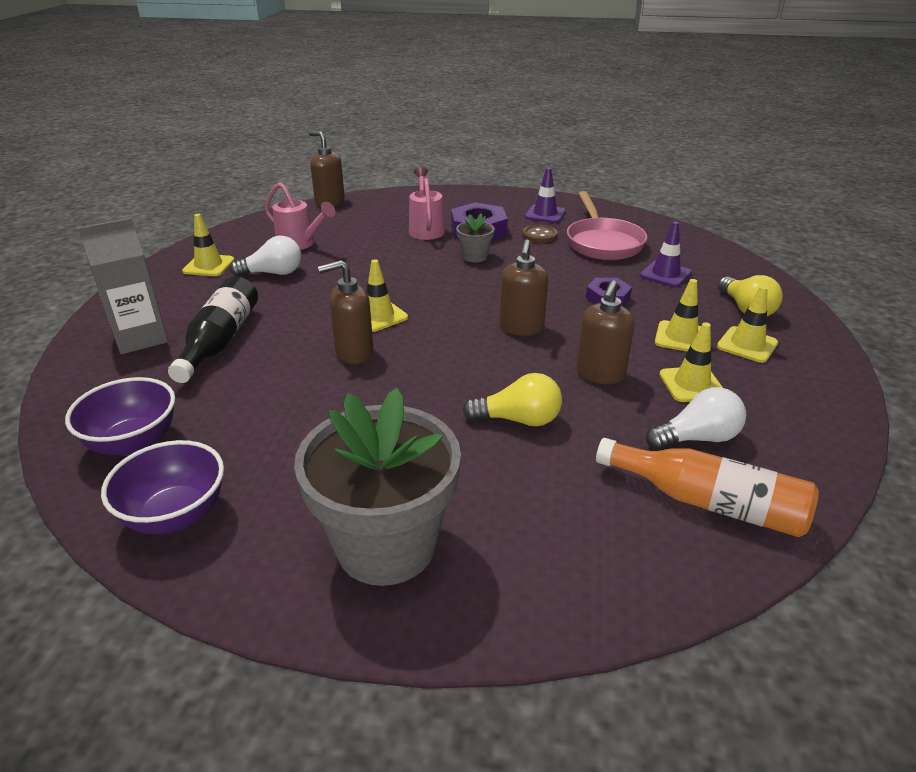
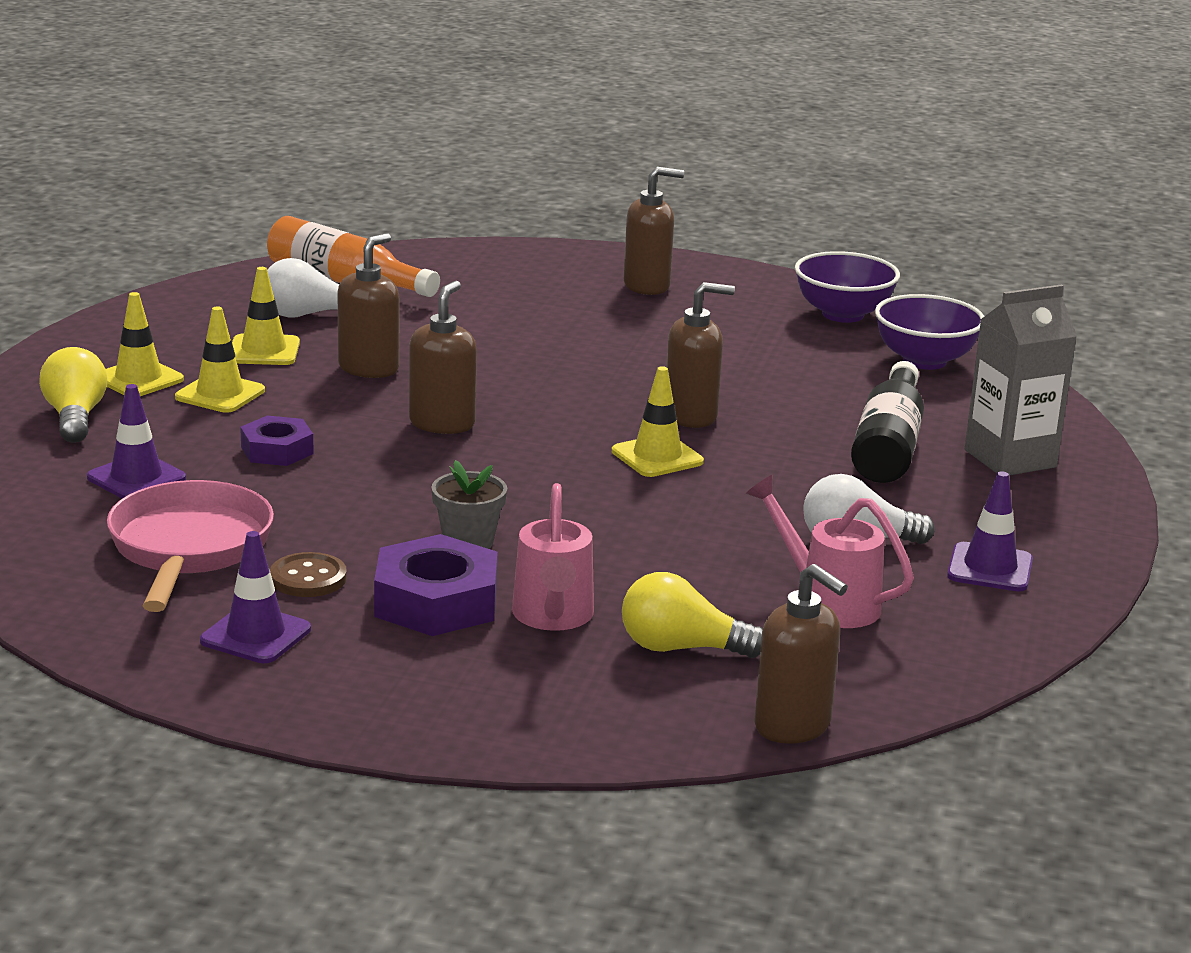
camera: 175 degrees left, 10 degrees down
yellow traffic cone [182,214,234,276] -> purple traffic cone [947,471,1033,592]
grey flower pot [294,388,461,586] -> brown soap dispenser [624,167,684,295]
yellow light bulb [462,373,562,426] -> yellow light bulb moved to [622,572,763,658]

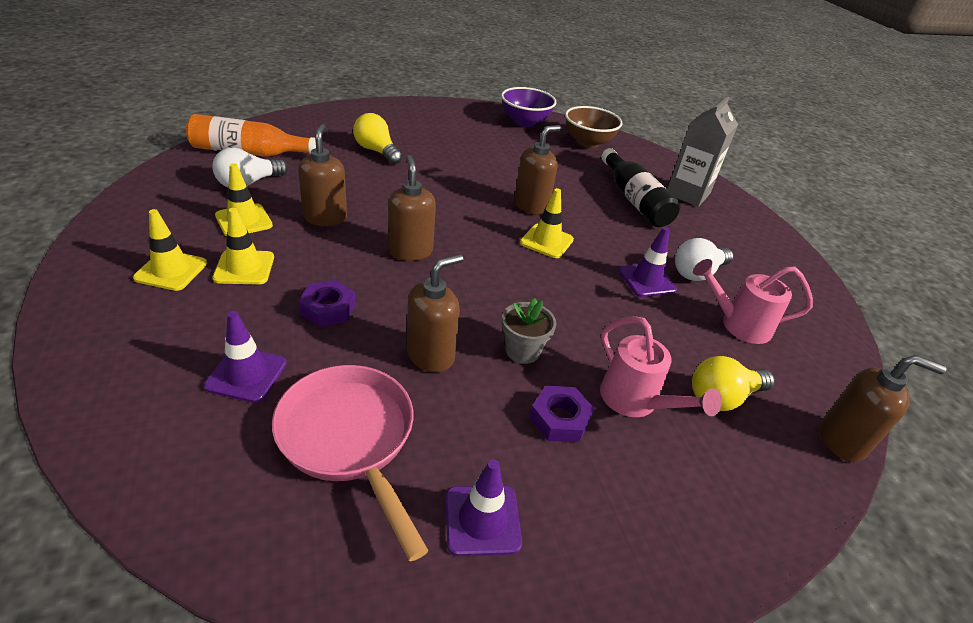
camera: 35 degrees left, 15 degrees up
yellow light bulb [39,347,107,443] -> yellow light bulb moved to [353,113,402,164]
brown button [270,552,347,597] -> none
purple nut [374,534,497,636] -> purple nut [529,386,595,442], size x0.62
brown soap dispenser [624,167,684,295] -> brown soap dispenser moved to [406,254,463,372]
purple bowl [875,294,984,370] -> brown bowl [565,106,623,148]
purple traffic cone [947,471,1033,592] -> purple traffic cone moved to [619,227,677,297]

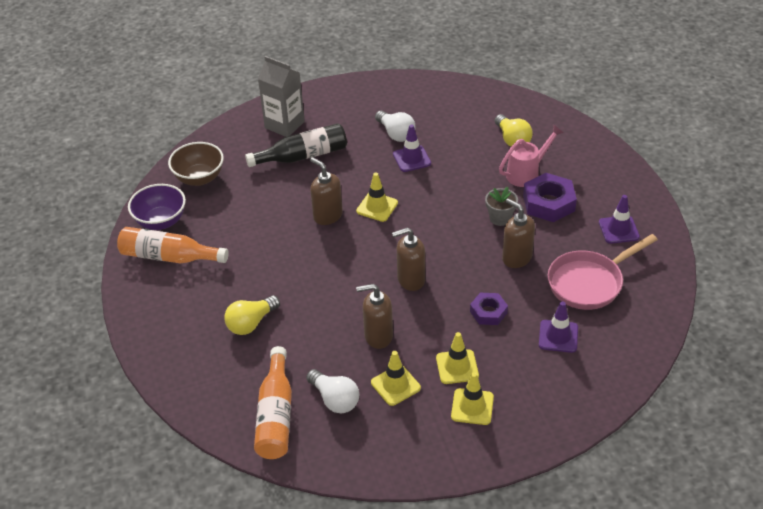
camera: 85 degrees left, 5 degrees up
purple nut [529,386,595,442] -> purple nut [523,173,577,222], size x1.62
pink watering can [693,259,813,344] -> none
brown soap dispenser [820,355,947,462] -> none
none -> orange bottle [117,227,229,263]

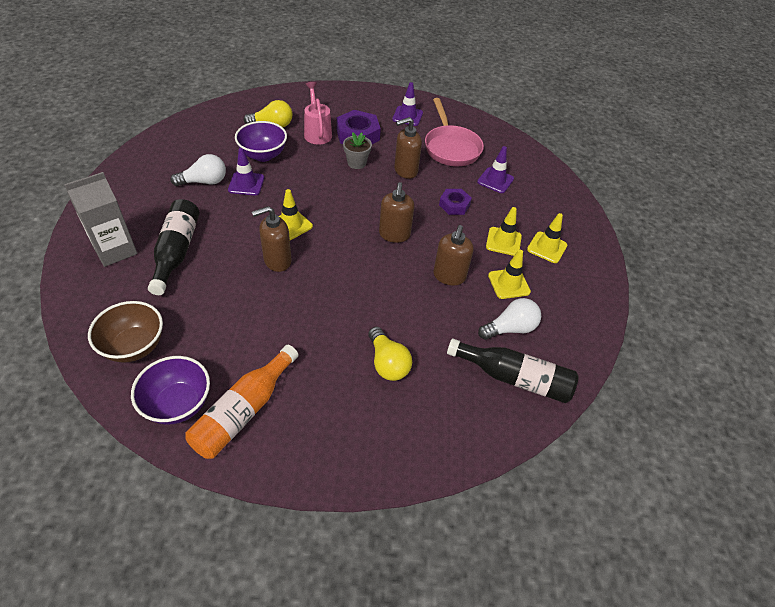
camera: 75 degrees left, 5 degrees up
orange bottle [254,346,292,459] -> black bottle [447,338,579,403]
none -> purple bowl [235,121,287,162]

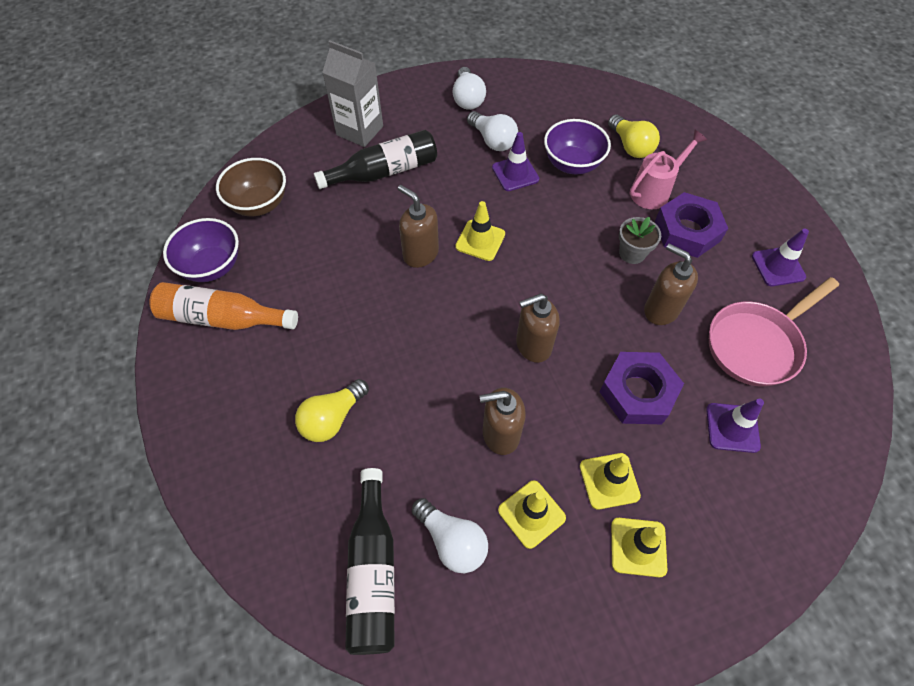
camera: 70 degrees right, 10 degrees up
purple nut [439,189,472,215] -> purple nut [599,352,684,424], size x1.62
none -> white light bulb [452,67,486,110]

